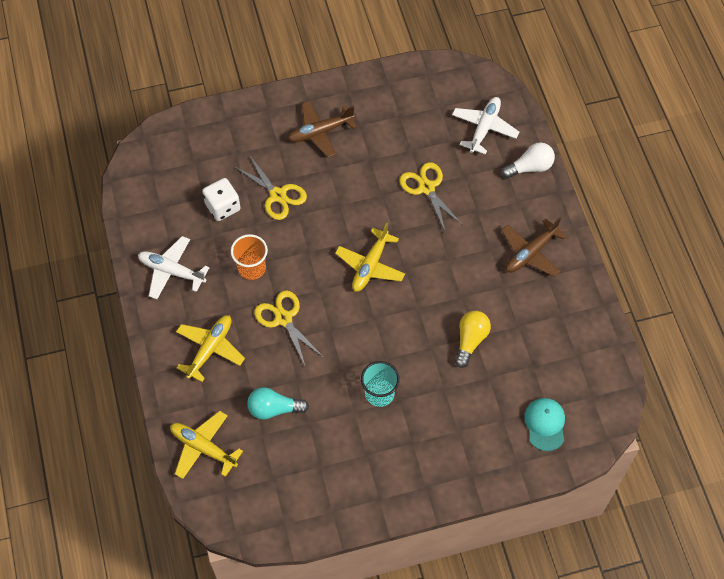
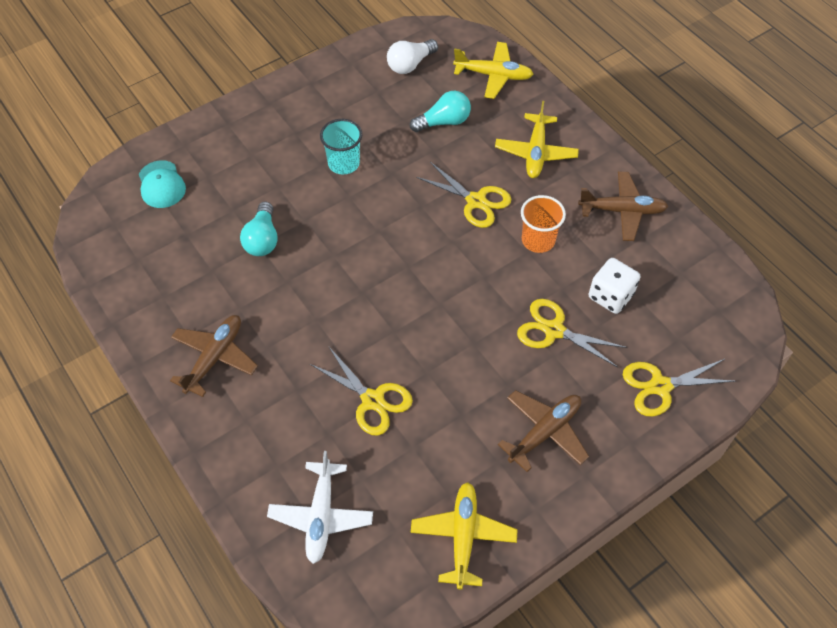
camera: 160 degrees right, 5 degrees down
white plane [138,236,209,299] -> brown plane [578,171,668,241]
yellow plane [335,223,405,292] -> yellow plane moved to [411,482,518,589]
yellow light bulb [455,311,491,368] -> turquoise light bulb [240,202,278,256]
white light bulb [501,142,555,178] -> white light bulb moved to [387,39,438,74]
none -> yellow scissors [623,359,736,417]

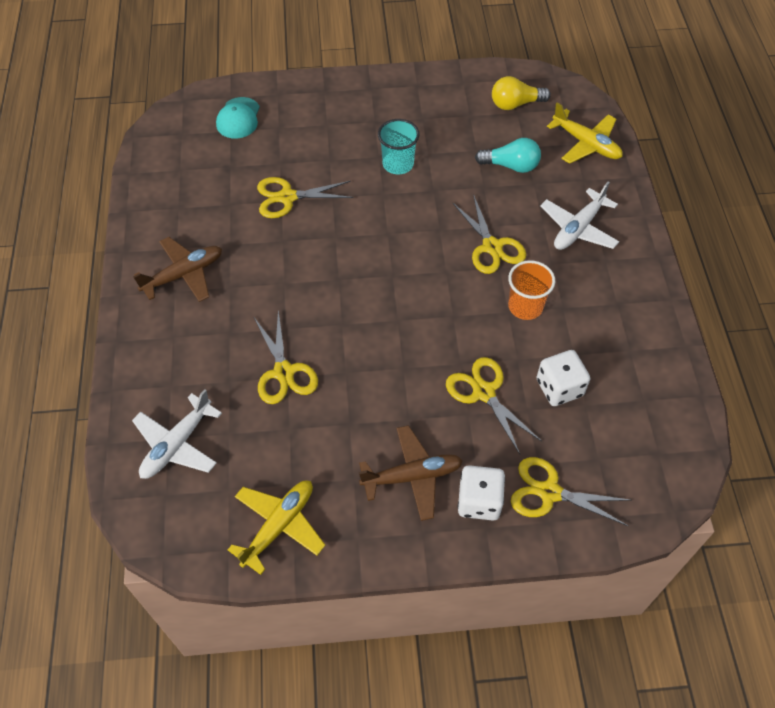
camera: 30 degrees right, 0 degrees up
turquoise light bulb [240,202,278,256] -> yellow scissors [257,177,354,218]
white light bulb [387,39,438,74] -> yellow light bulb [492,76,551,110]
yellow plane [495,101,579,178] -> white plane [540,181,619,250]
brown plane [578,171,668,241] -> none
none -> white dice [458,465,505,521]

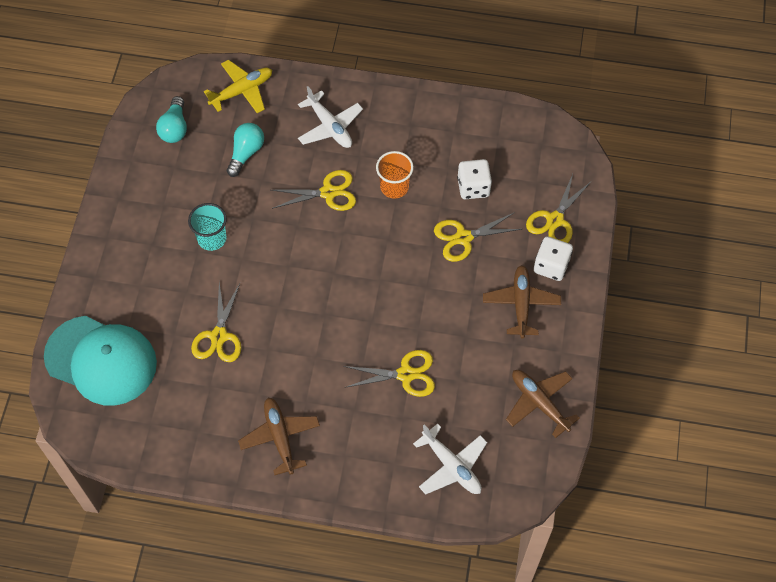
camera: 75 degrees left, 5 degrees up
turquoise cap [216,97,260,138] -> turquoise cap [44,316,157,406], size x2.03
yellow plane [228,481,325,575] -> brown plane [506,370,580,438]
yellow light bulb [492,76,551,110] -> turquoise light bulb [156,96,187,143]

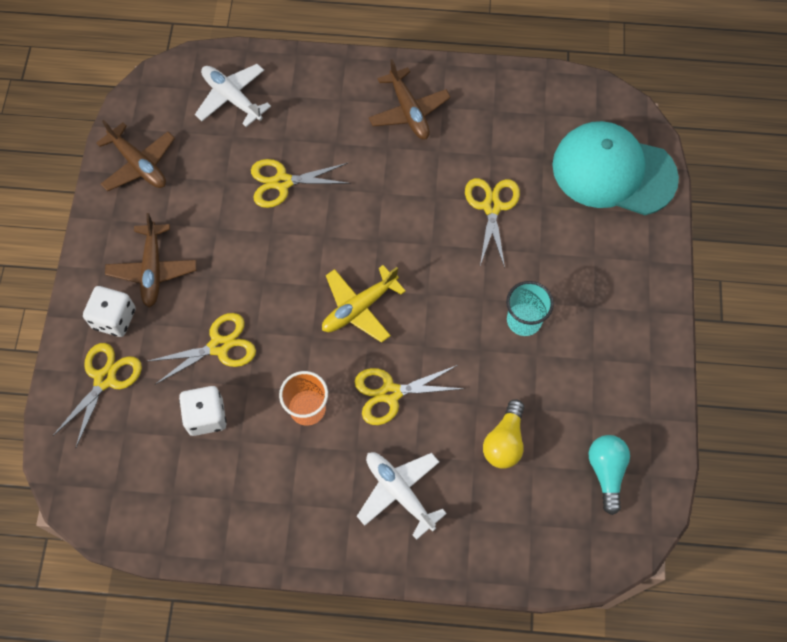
camera: 175 degrees right, 5 degrees up
yellow plane [204,60,272,113] -> yellow plane moved to [322,265,406,343]
turquoise light bulb [227,123,264,177] -> yellow light bulb [483,399,524,469]

